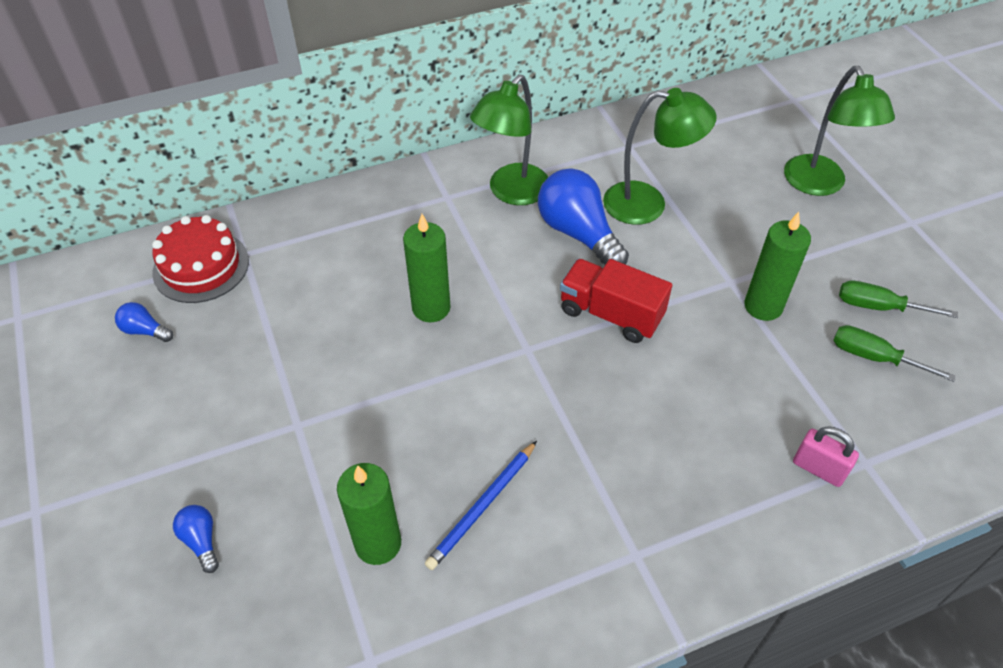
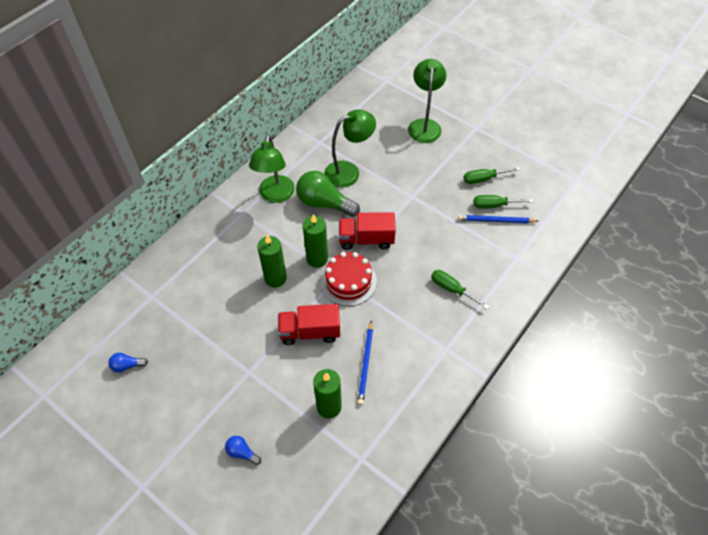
camera: 30 degrees left, 5 degrees up
red cake [152,215,249,303] -> red cake moved to [321,252,377,306]
blue light bulb [538,169,629,265] -> green light bulb [296,171,360,217]
green candle [744,212,811,321] -> green candle moved to [303,214,328,268]
green lamp [784,66,895,196] -> green lamp turned 135 degrees counterclockwise [408,59,446,143]
pink padlock [793,426,859,487] -> none
none -> red truck [278,304,340,345]
none -> green screwdriver [431,270,490,309]
none -> blue pencil [458,215,538,223]

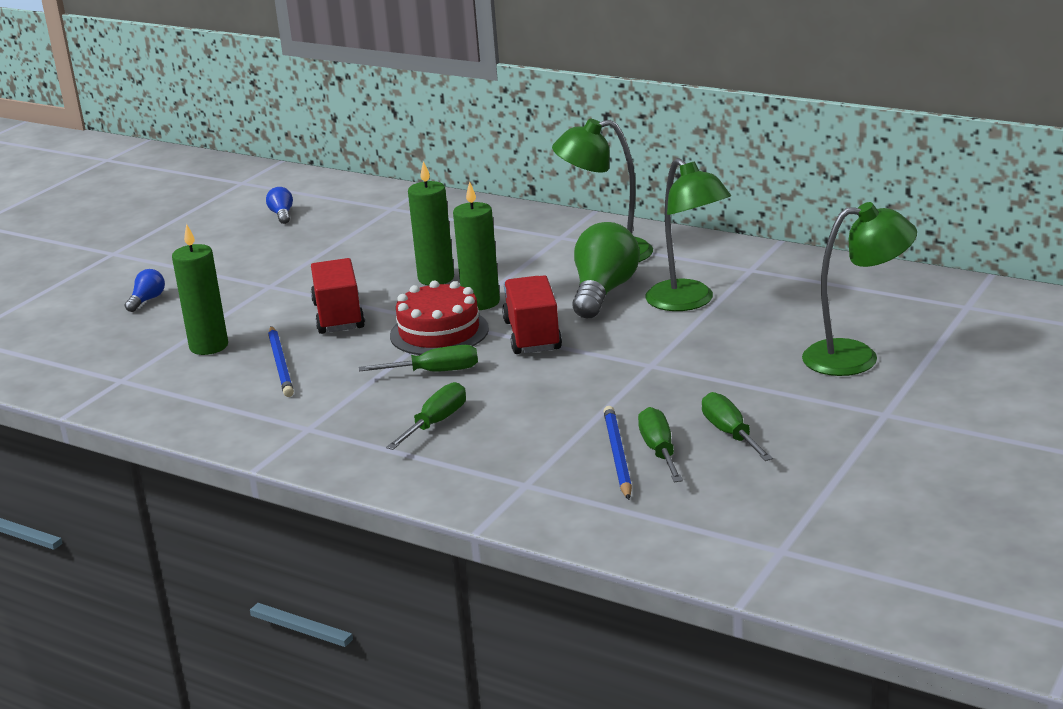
camera: 85 degrees right, 30 degrees down
blue pencil [357,320,373,405] -> blue pencil turned 105 degrees counterclockwise [268,326,294,397]
none -> green screwdriver [359,345,478,372]

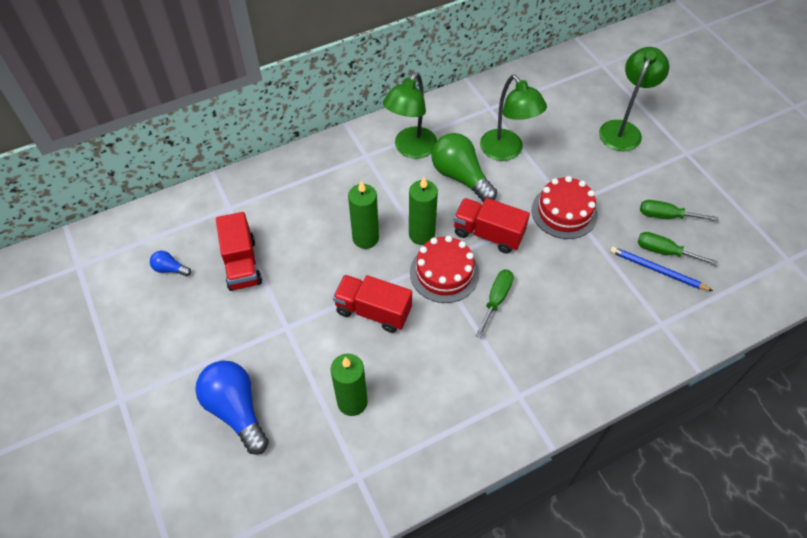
camera: 60 degrees left, 30 degrees up
blue light bulb [124,269,165,312] -> blue light bulb [195,361,269,455], size x2.14
blue pencil [268,326,294,397] -> none
green screwdriver [386,382,466,450] -> none
green lamp [645,158,731,311] -> green lamp turned 60 degrees clockwise [480,75,547,161]
none -> red truck [216,212,262,291]
none -> red cake [531,176,598,239]

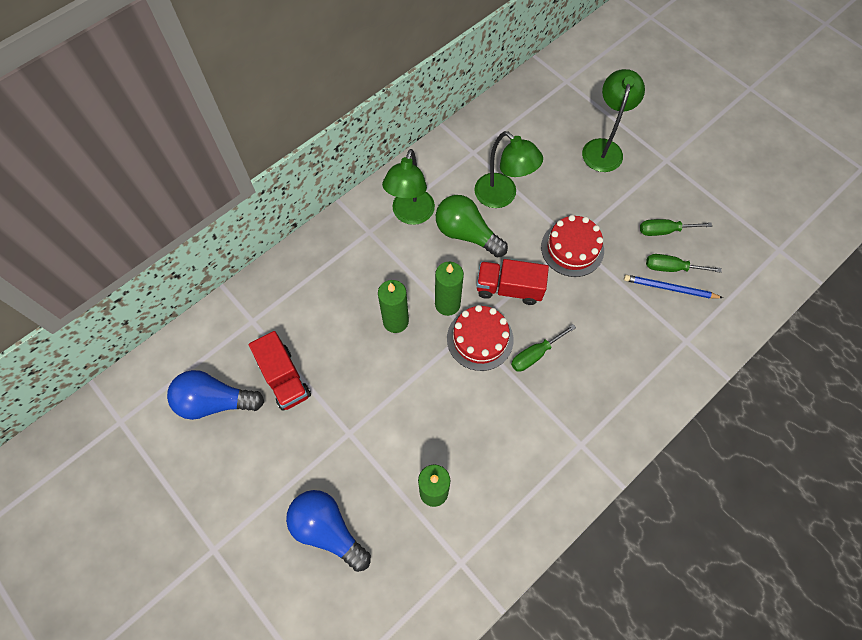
camera: 15 degrees left, 10 degrees up
blue light bulb [150,251,191,276] -> blue light bulb [167,370,264,420], size x2.14
red truck [333,275,412,333] -> none
green screwdriver [475,270,514,338] -> green screwdriver turned 135 degrees counterclockwise [511,324,576,372]

